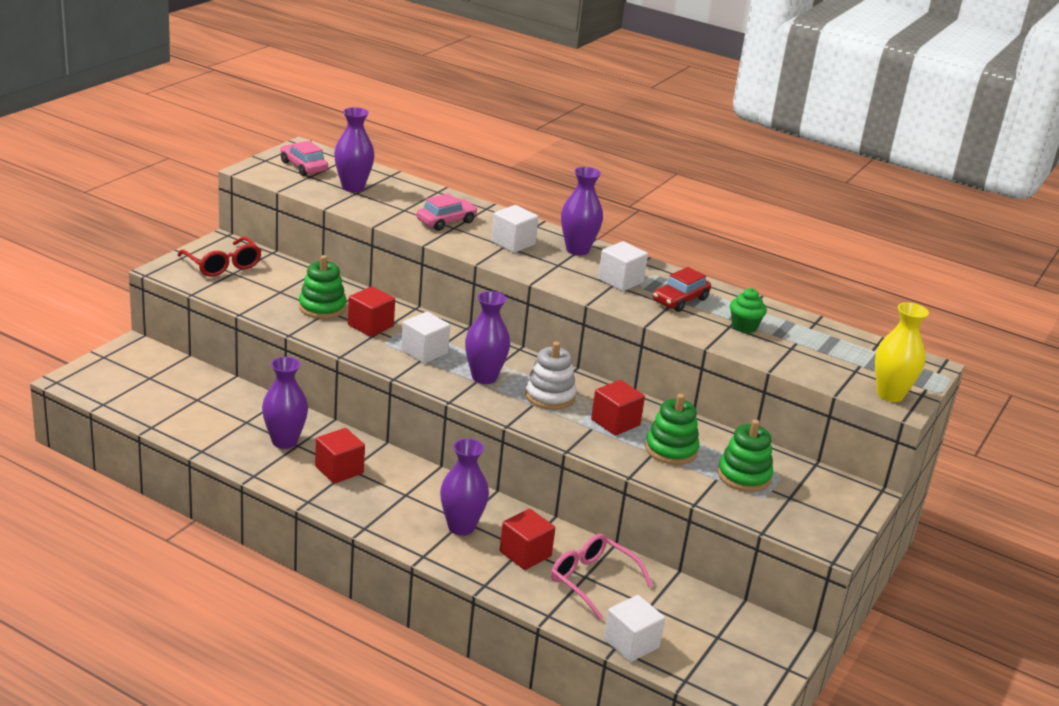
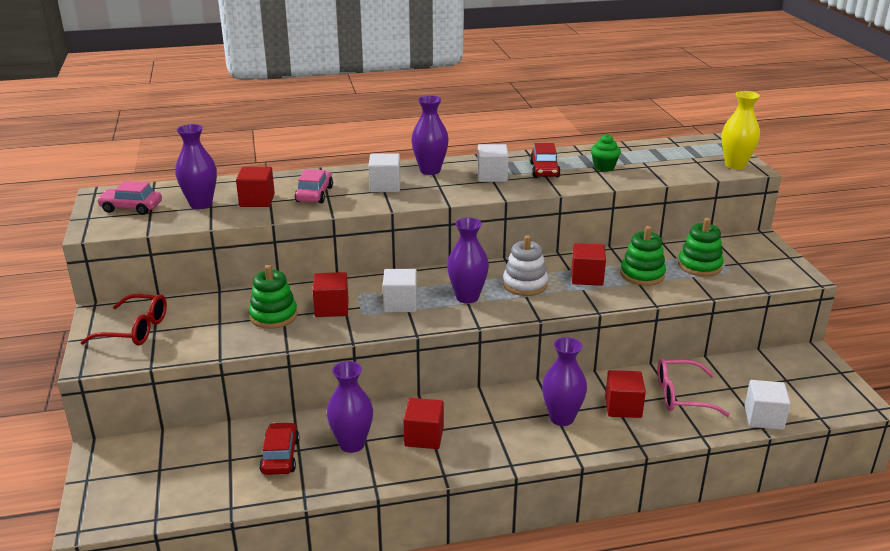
camera: 40 degrees left, 0 degrees up
none -> red cube [236,167,275,207]
none -> red car [259,422,300,475]

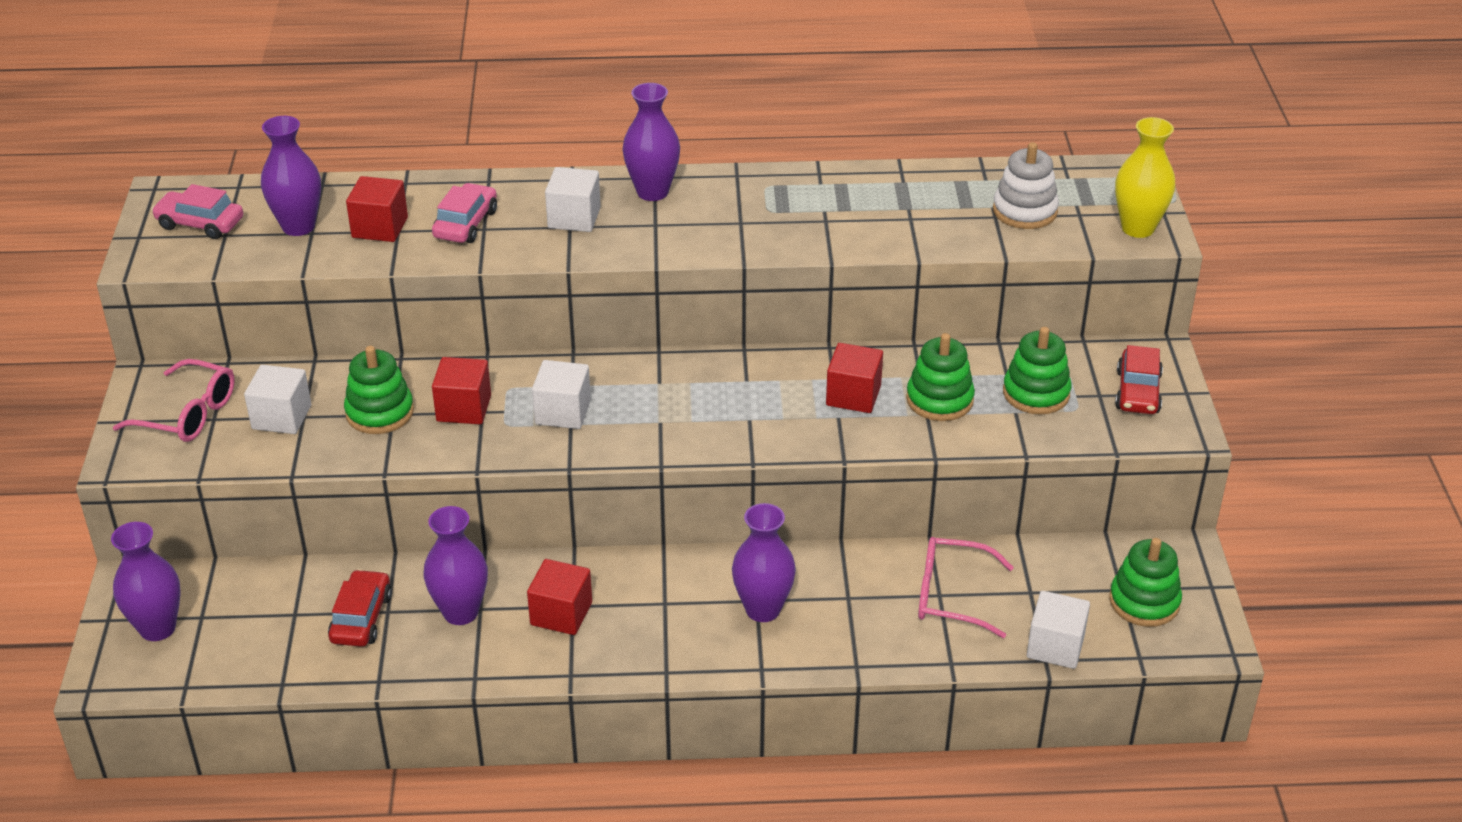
camera: 10 degrees right, 10 degrees up
red glasses [81,294,167,346] -> pink glasses [113,359,235,442]
purple vase [447,218,489,303] -> purple vase moved to [111,522,180,641]
white cube [477,144,509,182] -> white cube moved to [244,365,311,434]
white stacking toy [503,235,548,296] -> white stacking toy moved to [993,142,1059,229]
red car [530,143,561,178] -> red car moved to [1115,345,1163,414]
green cupcake [591,134,621,172] -> none
red cube [605,370,646,418] -> none
none -> green stacking toy [1109,538,1182,627]

